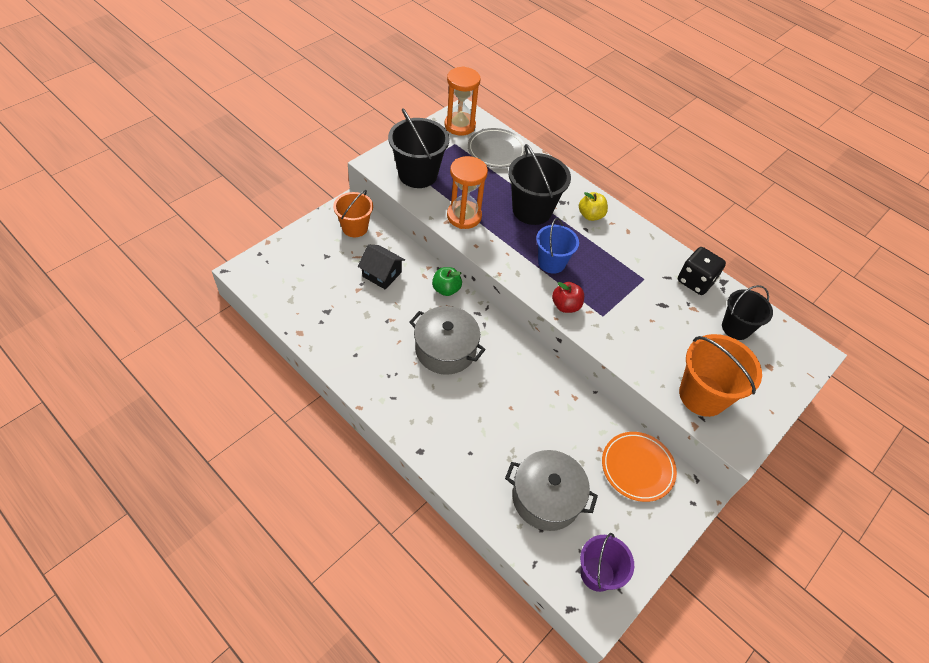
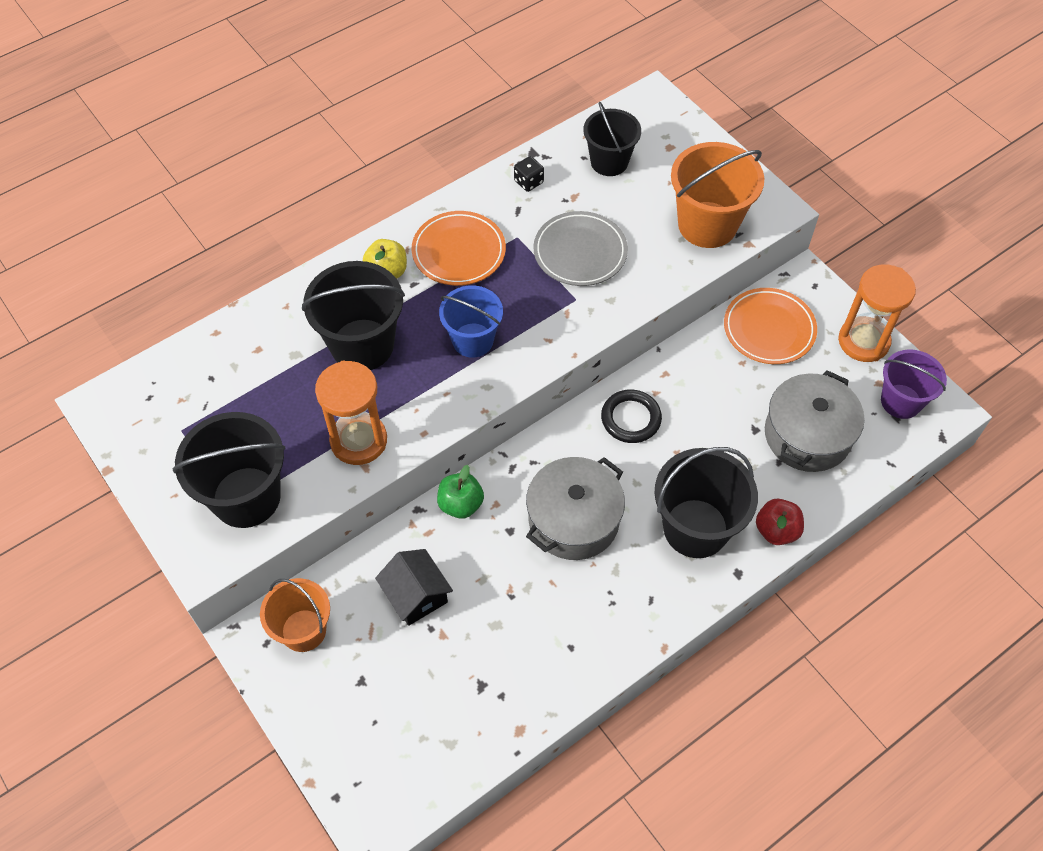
camera: 75 degrees left, 5 degrees up
black house [358,245,405,289] -> black house turned 75 degrees counterclockwise [375,549,453,626]
orange hourglass [444,66,481,136] -> orange hourglass moved to [838,264,916,362]
grey plate [468,128,526,168] -> grey plate moved to [533,211,628,286]
red apple [552,282,584,313] -> red apple moved to [756,499,804,545]
black dice [678,247,726,295] -> black dice [514,156,544,192], size x0.54
none -> orange plate [412,211,506,286]
none -> black ring [601,389,662,443]
none -> black bucket [654,447,758,558]

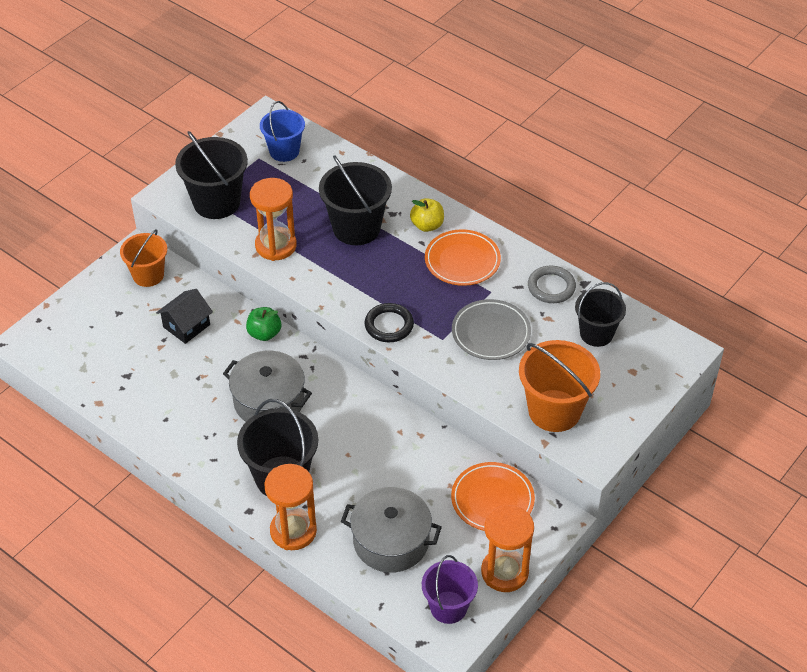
camera: 75 degrees right, 10 degrees down
blue bucket [439,285,503,358] -> blue bucket moved to [260,101,305,162]
black dice [514,156,544,192] -> grey ring [528,266,576,303]
black ring [601,389,662,443] -> black ring moved to [365,303,414,342]
red apple [756,499,804,545] -> orange hourglass [264,464,317,550]

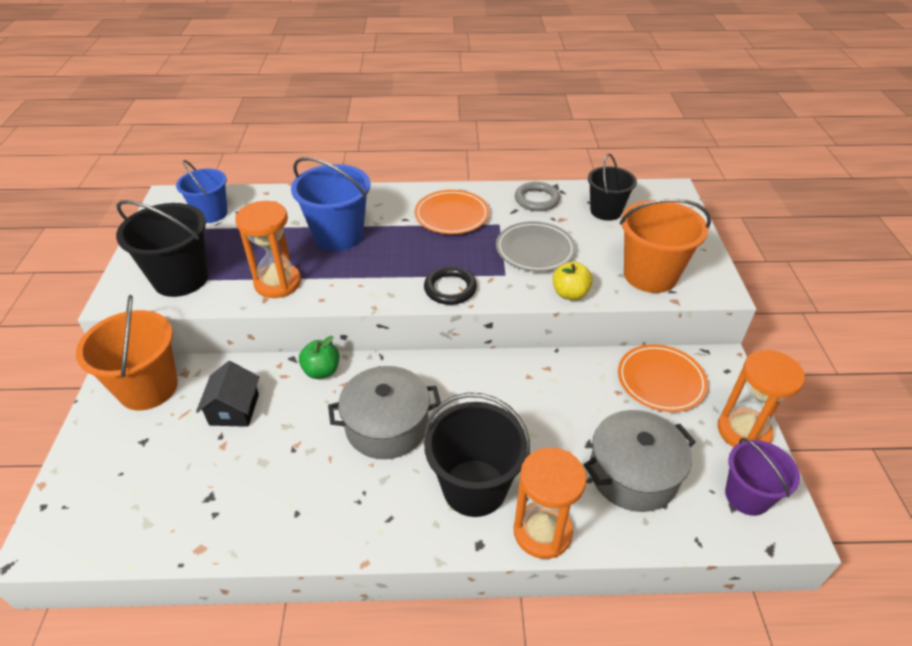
camera: 40 degrees left, 5 degrees down
orange bucket [120,229,167,287] -> orange bucket [76,295,178,410], size x1.52
black bucket [319,155,392,245] -> blue bucket [291,157,370,251]
yellow apple [410,198,444,232] -> yellow apple moved to [552,262,593,300]

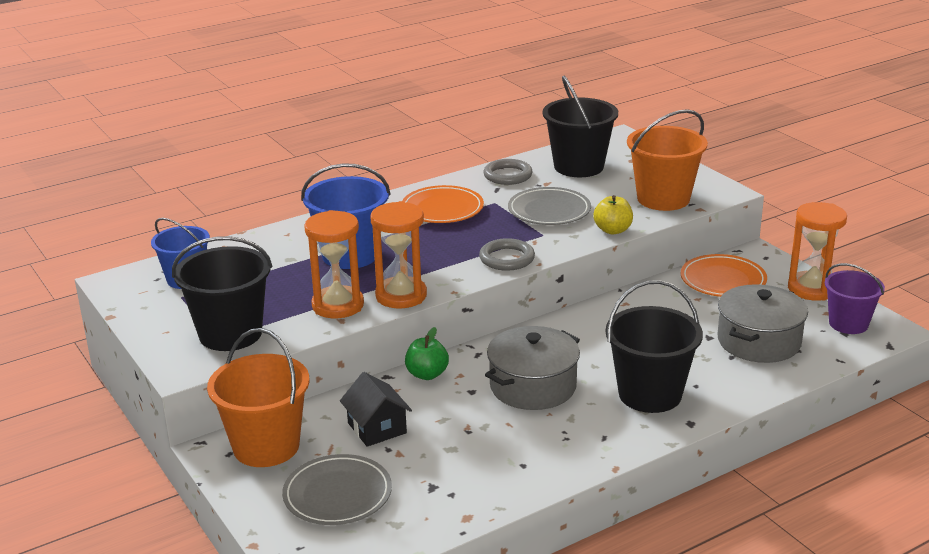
camera: 30 degrees left, 15 degrees down
black ring [424,266,477,305] -> grey ring [479,238,535,271]
orange hourglass [514,447,586,559] -> orange hourglass moved to [370,201,427,308]
black bucket [588,154,637,221] -> black bucket [543,76,618,177], size x1.52
none -> grey plate [282,454,392,525]

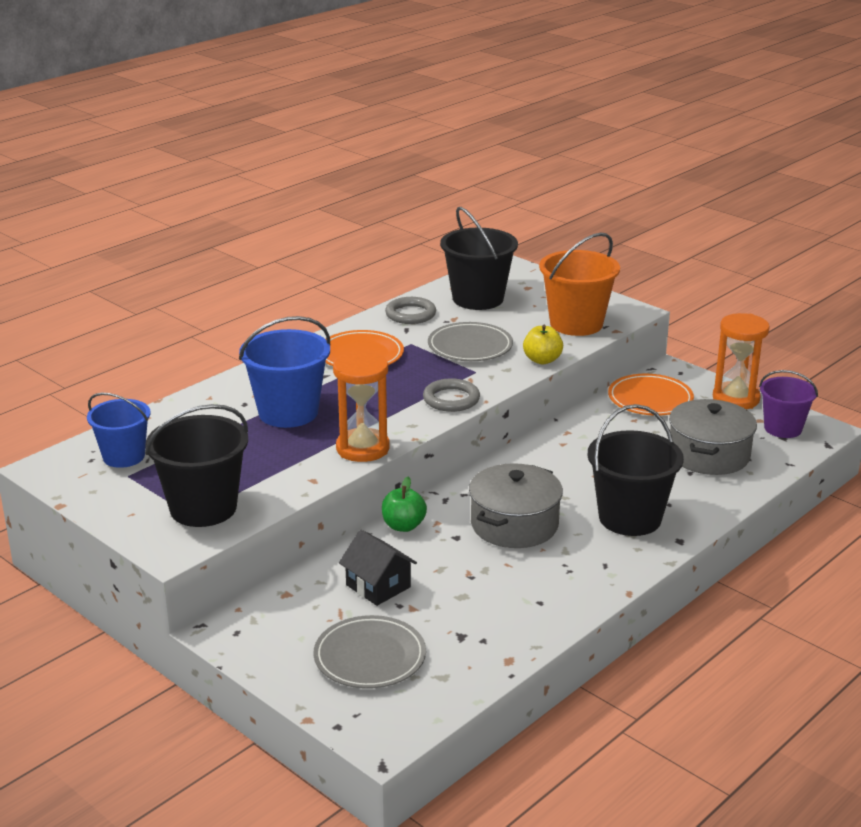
camera: 15 degrees left, 0 degrees up
orange bucket [207,328,310,467] -> none
orange hourglass [304,210,364,318] -> none

